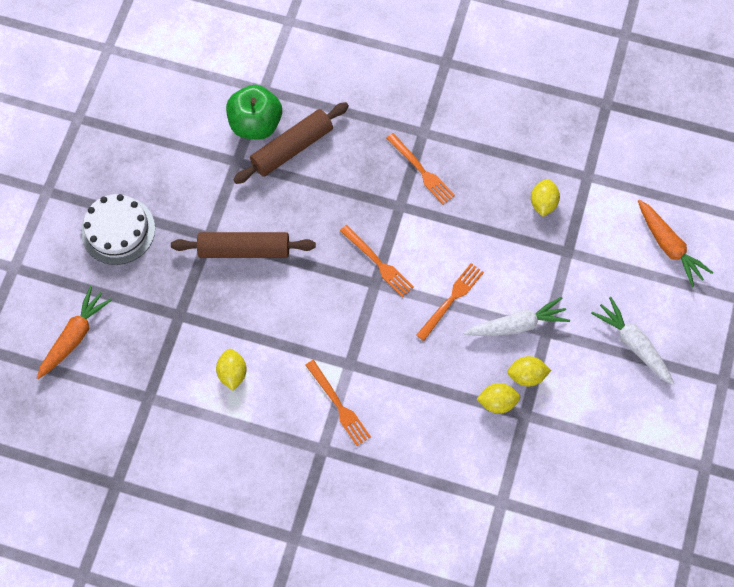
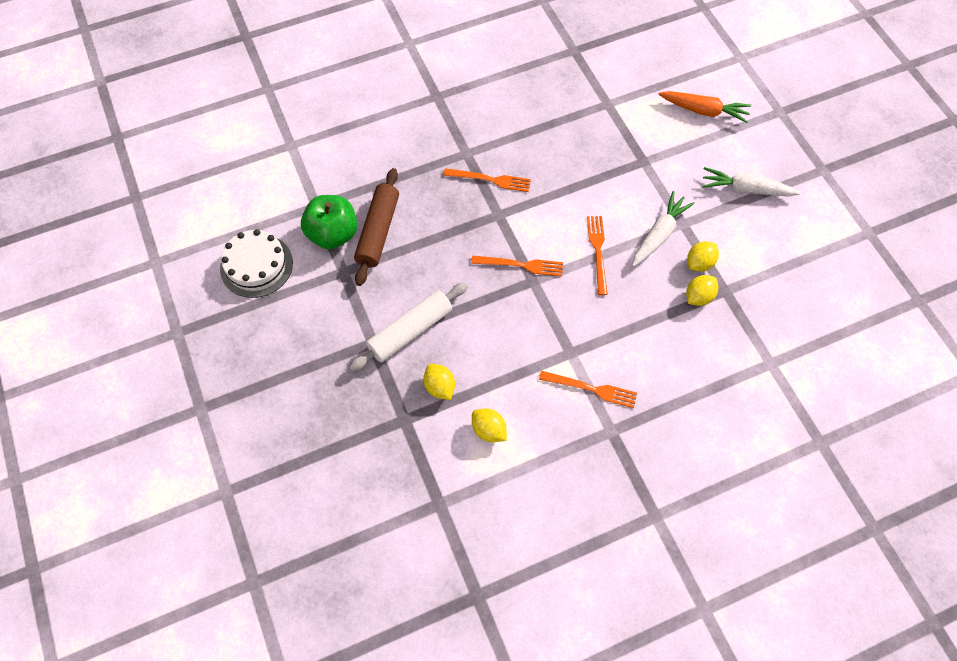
camera: 40 degrees left, 5 degrees down
orange carrot [37,286,112,379] -> none
white cake [81,194,155,265] -> white cake moved to [220,229,293,298]
brown rolling pin [171,232,316,258] -> white rolling pin [349,282,468,372]
yellow lemon [531,179,560,217] -> yellow lemon moved to [423,364,455,400]

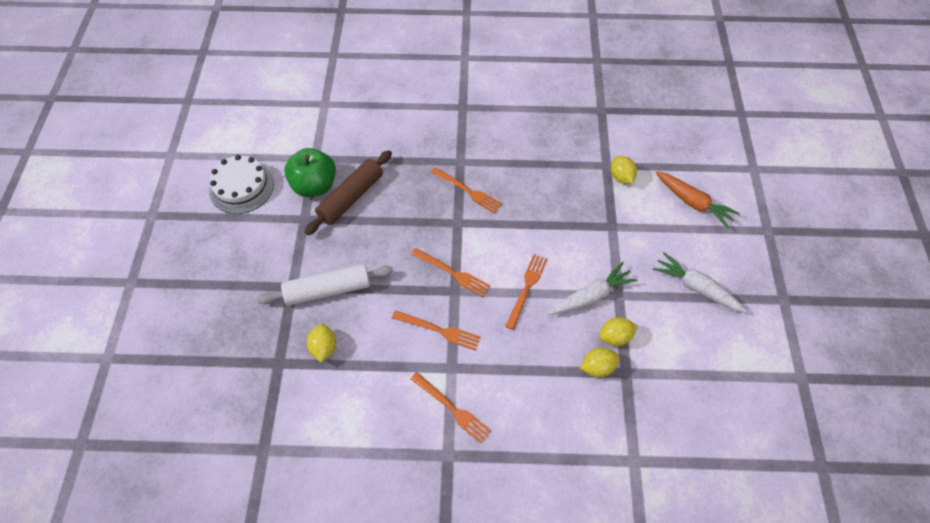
camera: 25 degrees right, 5 degrees down
yellow lemon [472,409,507,442] -> yellow lemon moved to [611,156,637,184]
none -> orange fork [392,310,481,350]

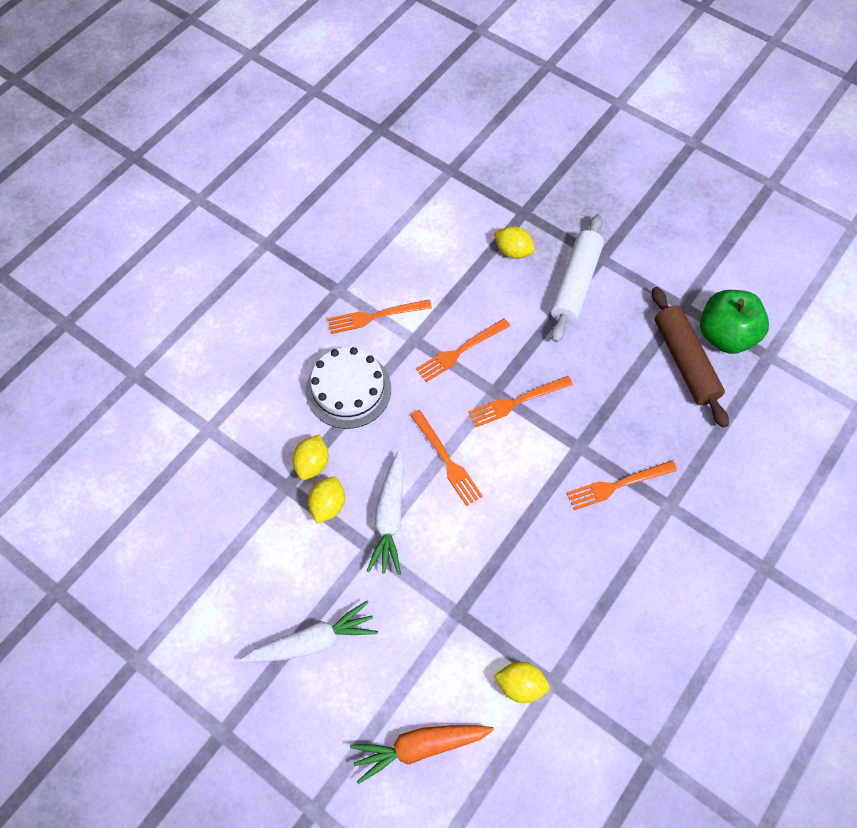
camera: 125 degrees right, 5 degrees up
white cake [209,155,274,214] -> white cake moved to [306,347,391,429]

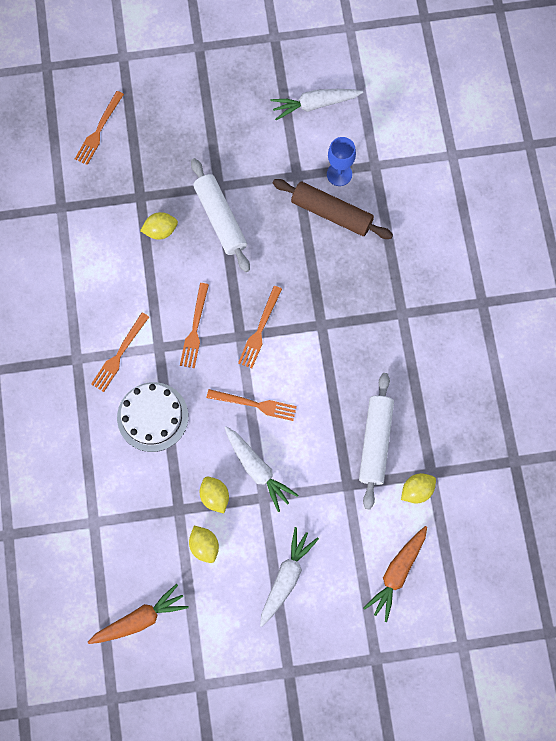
camera: 45 degrees left, 10 degrees up
yellow lemon [292,434,328,480] -> yellow lemon moved to [189,526,219,563]
orange fork [567,461,677,510] -> orange fork moved to [75,91,124,165]
green apple [700,290,769,354] -> blue goblet [327,137,356,186]
none -> orange carrot [88,584,189,644]
none -> white carrot [270,89,363,120]
none -> white rolling pin [359,373,394,509]

